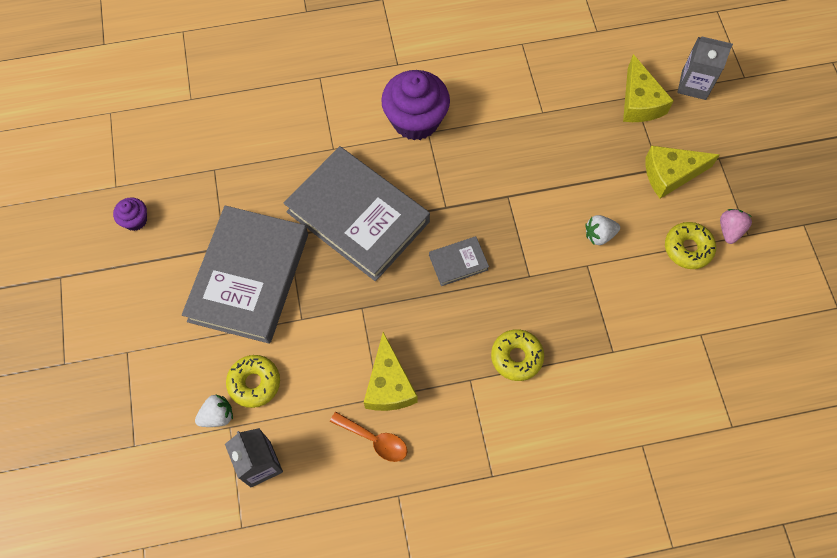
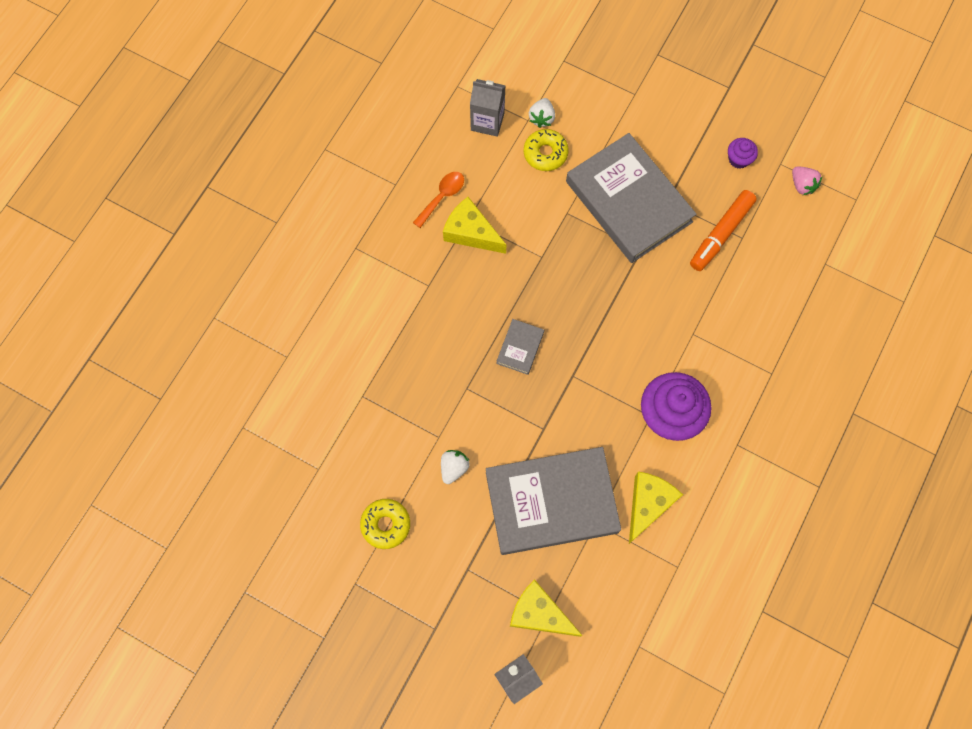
camera: 130 degrees right, 5 degrees up
grey book [284,146,430,281] -> grey book moved to [486,447,621,555]
orange spoon [330,412,407,462] -> orange spoon turned 150 degrees clockwise [413,172,464,228]
yellow donut [491,329,544,381] -> none
yellow cheese [645,146,720,199] -> yellow cheese moved to [629,471,683,544]
pink strawberry [720,209,752,244] -> pink strawberry moved to [792,166,822,195]
none -> orange marker [690,190,757,271]

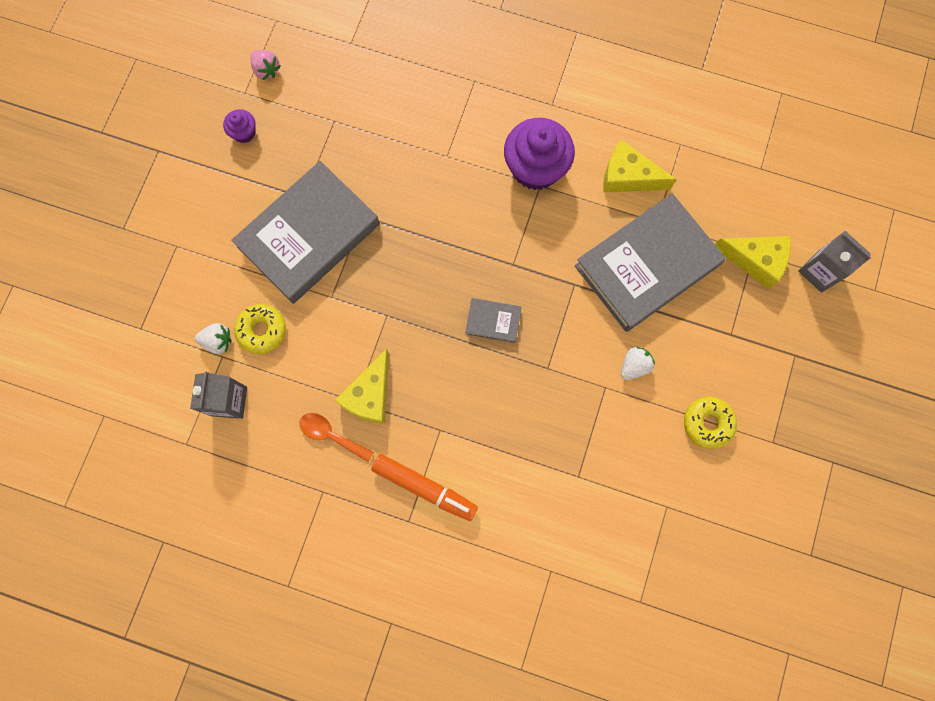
camera: 100 degrees left, 5 degrees up
white strawberry [441,450,470,484] -> white strawberry turned 120 degrees clockwise [621,347,655,380]
grey book [486,447,621,555] -> grey book turned 75 degrees clockwise [575,193,726,332]
yellow cheese [510,579,583,637] -> yellow cheese turned 90 degrees counterclockwise [715,236,791,289]
orange marker [690,190,757,271] -> orange marker moved to [371,454,478,521]
pink strawberry [792,166,822,195] -> pink strawberry turned 90 degrees clockwise [251,50,281,80]

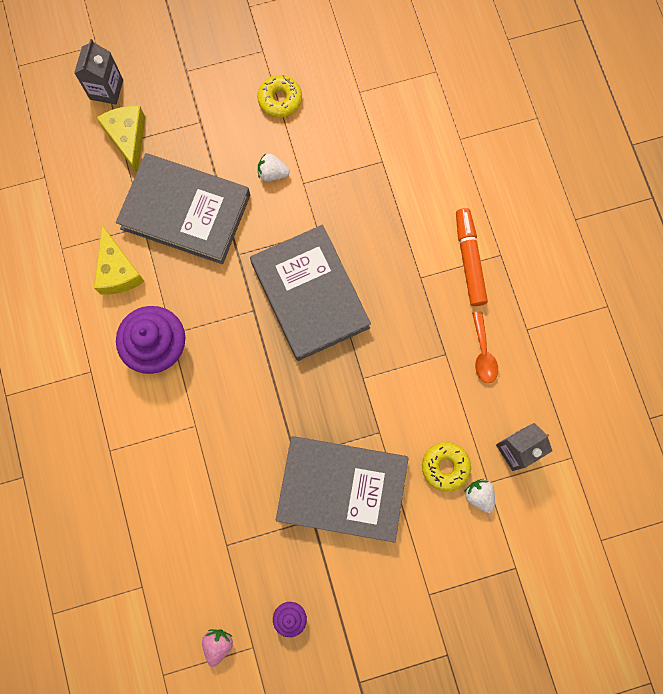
camera: 125 degrees left, 0 degrees up
yellow cheese [334,349,389,424] -> none
grey book [466,298,522,343] -> grey book [250,225,371,361], size x2.39

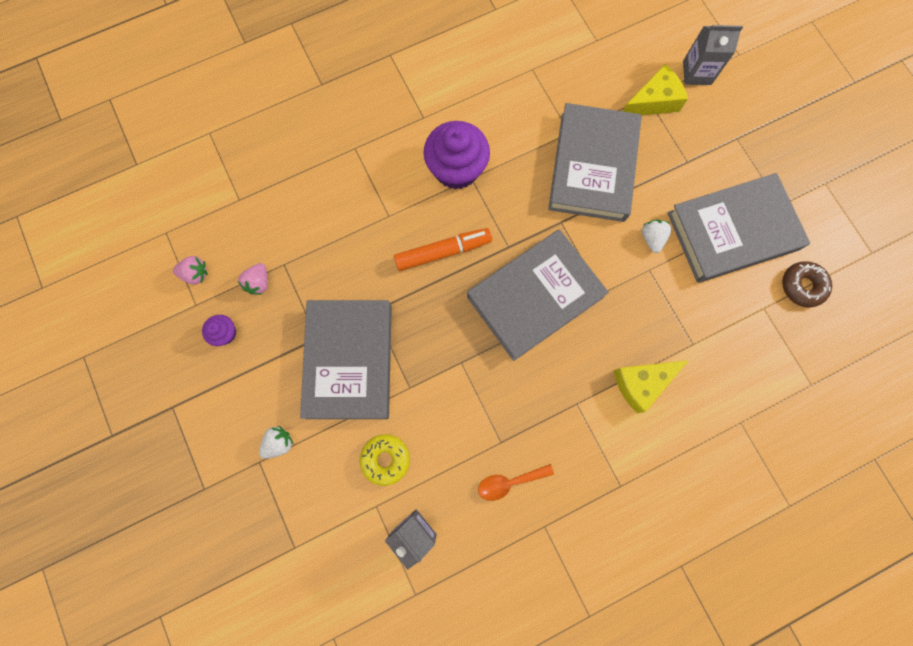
camera: 80 degrees right, 0 degrees up
yellow cheese [94,225,145,294] -> yellow cheese moved to [614,360,689,413]
yellow donut [257,75,302,118] -> grey book [667,173,810,283]
orange marker [456,208,488,306] -> orange marker moved to [394,228,492,271]
white strawberry [464,479,495,513] -> white strawberry moved to [259,426,294,459]
none -> pink strawberry [238,263,268,295]
none -> brown donut [782,261,832,308]

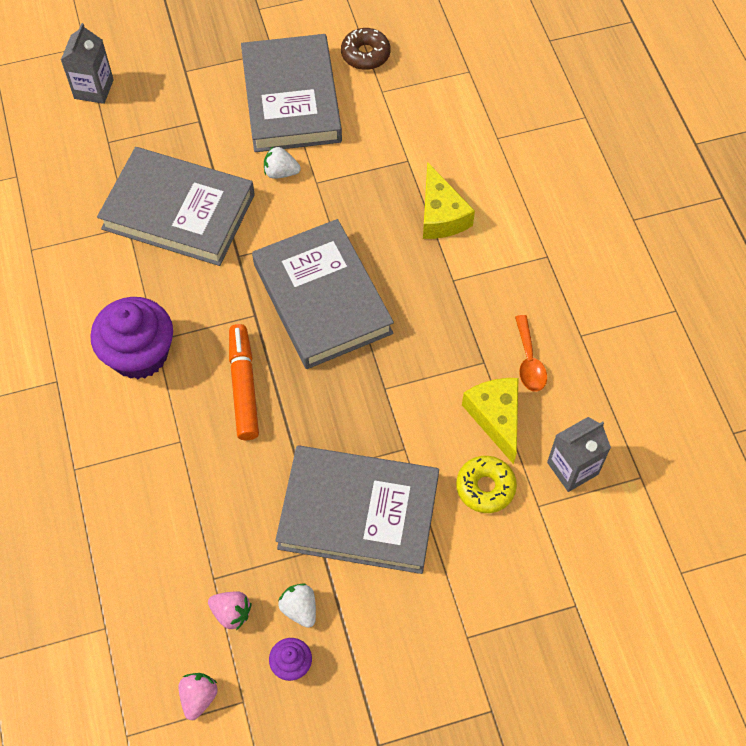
camera: 80 degrees left, 15 degrees down
white strawberry [259,426,294,459] -> white strawberry moved to [278,583,316,628]
yellow cheese [623,64,688,115] -> yellow cheese moved to [462,378,519,465]

